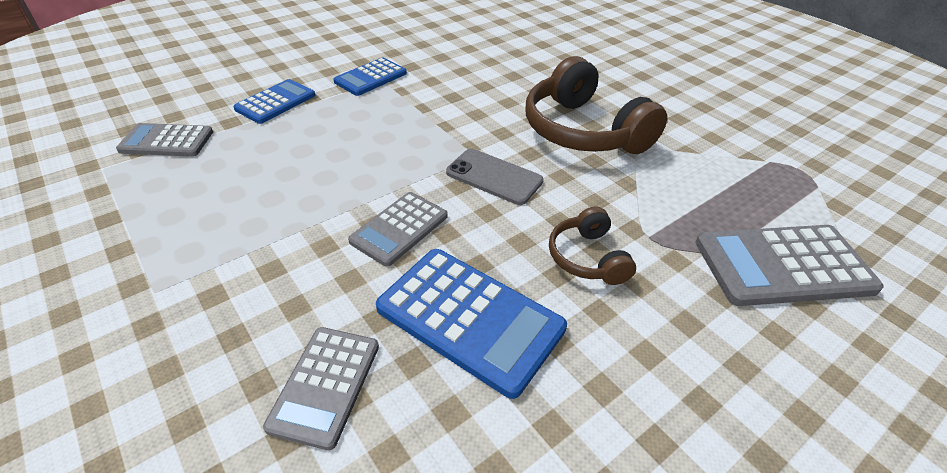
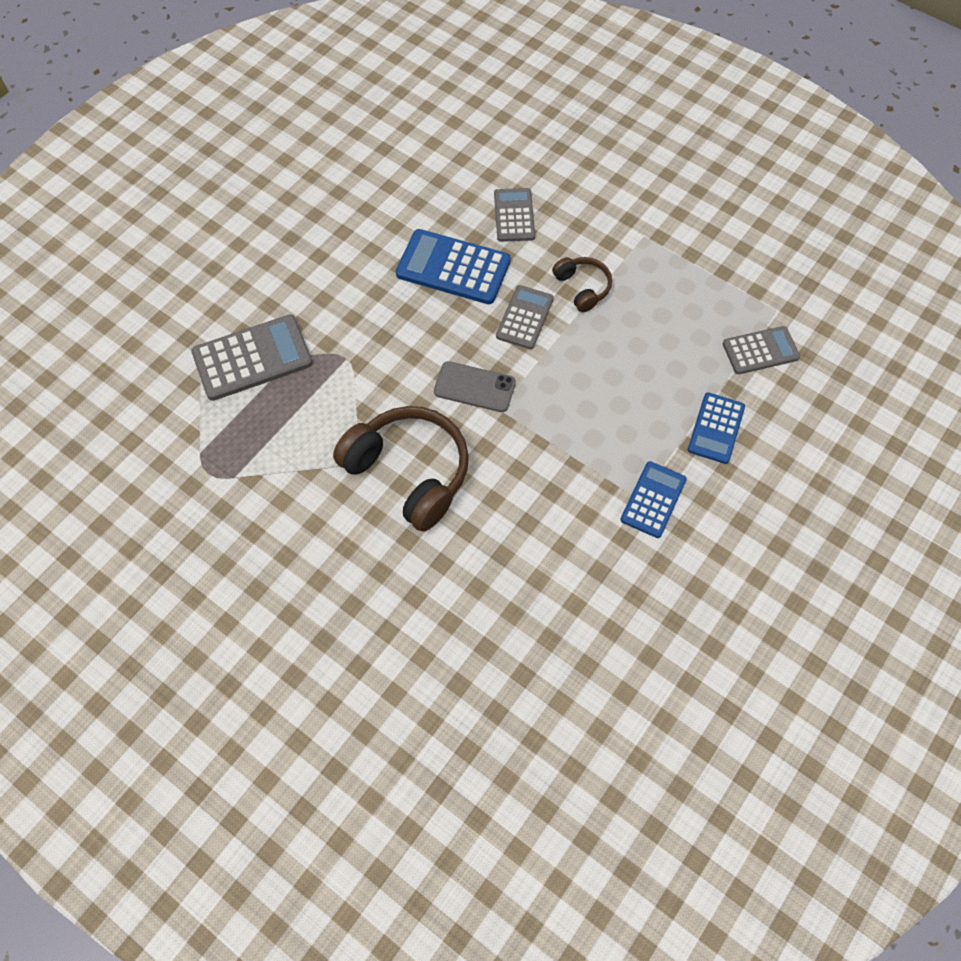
camera: 165 degrees right, 20 degrees up
brown headphones [549,207,636,285] -> brown headphones moved to [552,257,612,312]

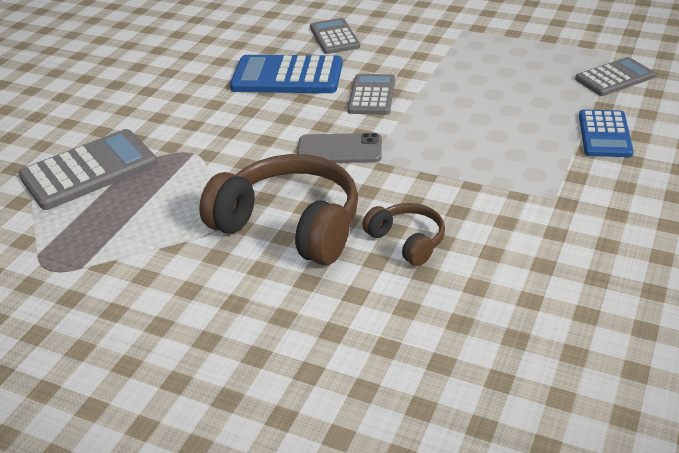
camera: 10 degrees left, 25 degrees down
brown headphones [552,257,612,312] -> brown headphones moved to [362,203,445,266]
blue calculator [620,461,687,538] -> none

